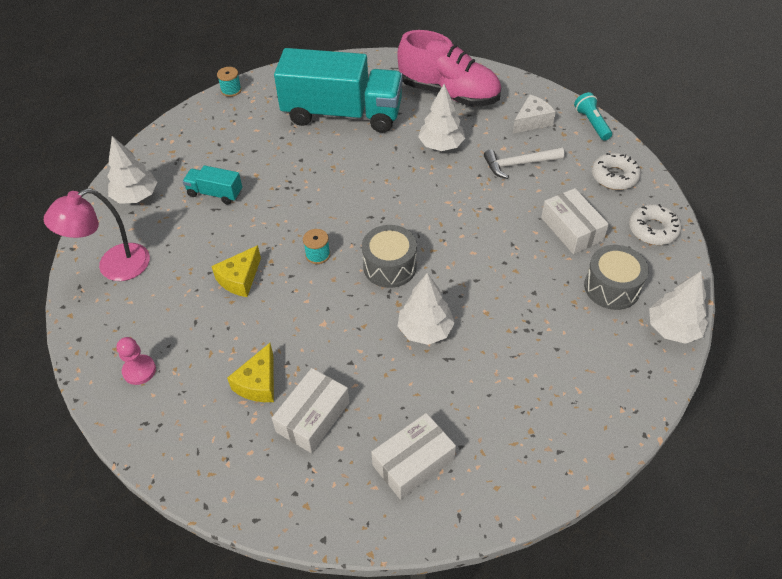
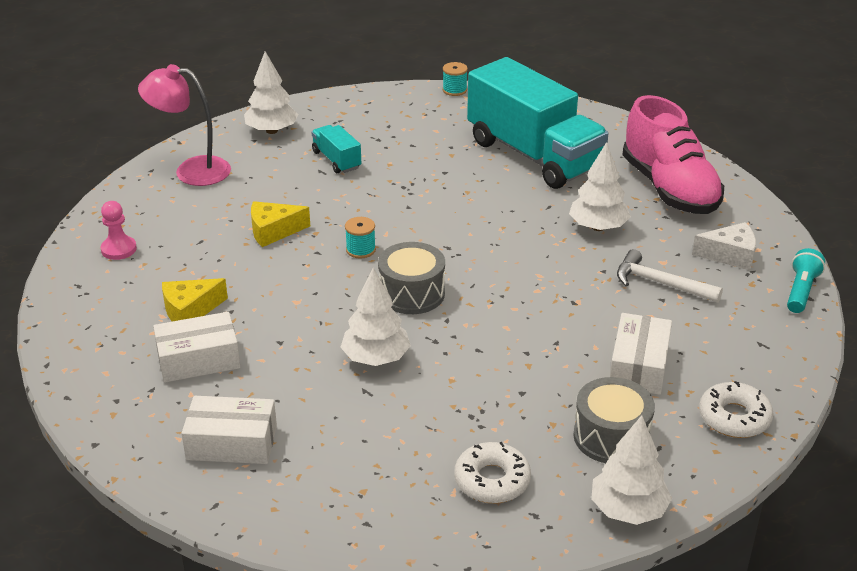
camera: 40 degrees right, 15 degrees down
white donut [592,153,641,190] -> white donut moved to [454,442,531,503]

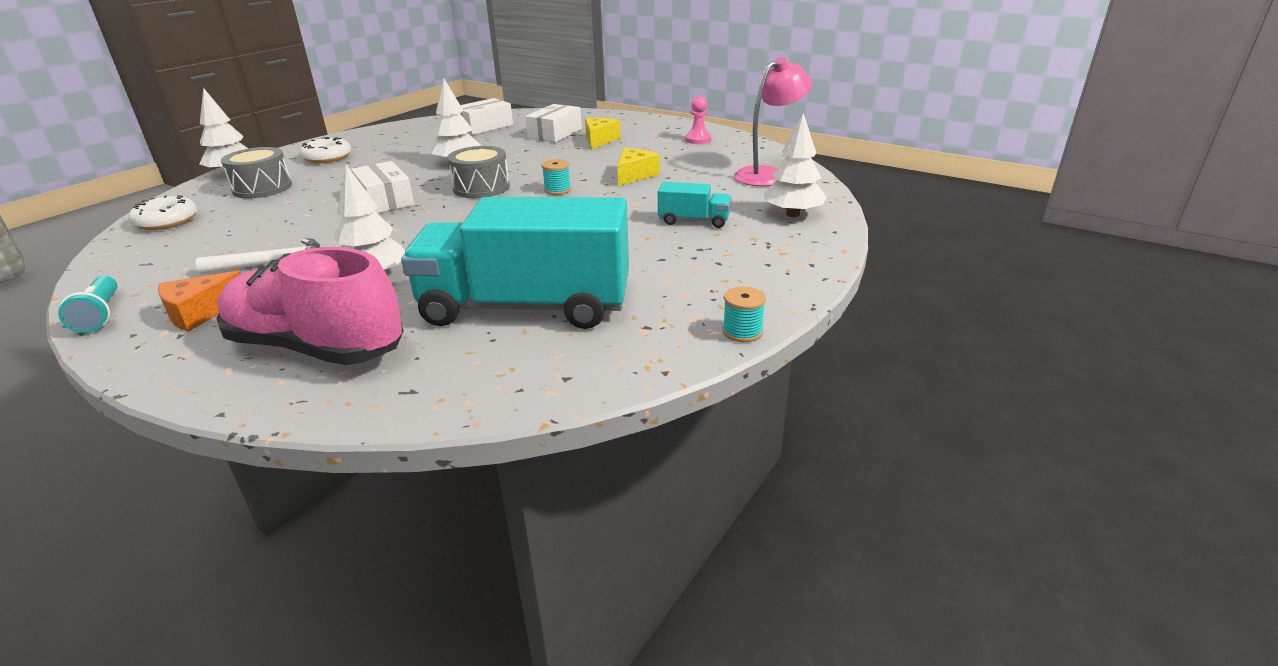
camera: 135 degrees right, 5 degrees down
white box [610,313,672,395] -> white box moved to [351,161,414,213]
white cheese [692,222,756,270] -> orange cheese [158,271,241,332]

